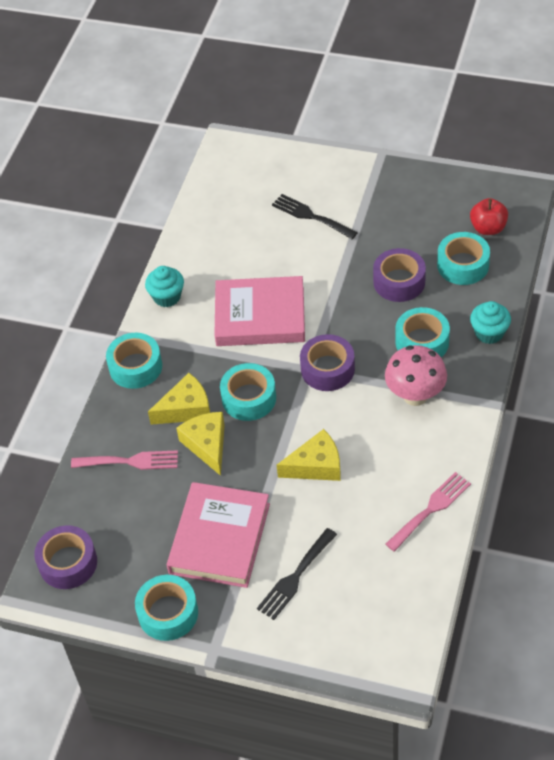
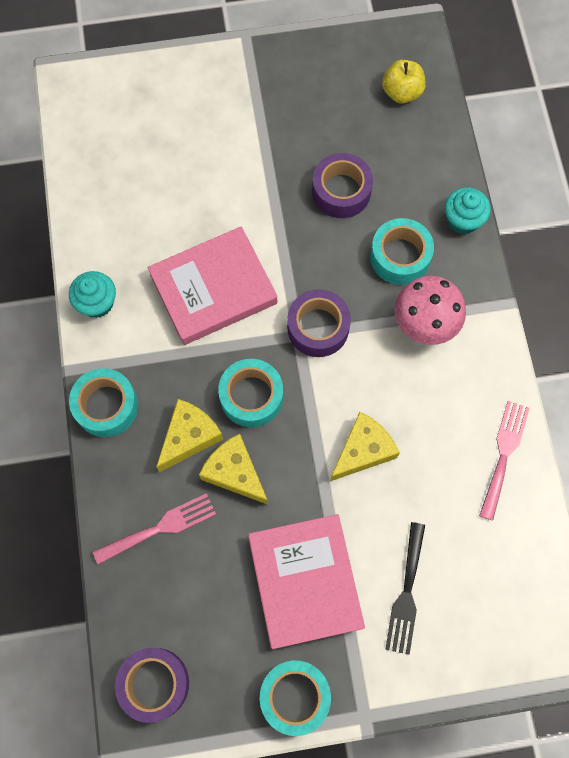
camera: 30 degrees left, 20 degrees up
black fork [272,194,358,239] -> none
turquoise tape [437,232,490,285] -> none
red apple [470,198,508,235] -> yellow apple [382,60,425,104]

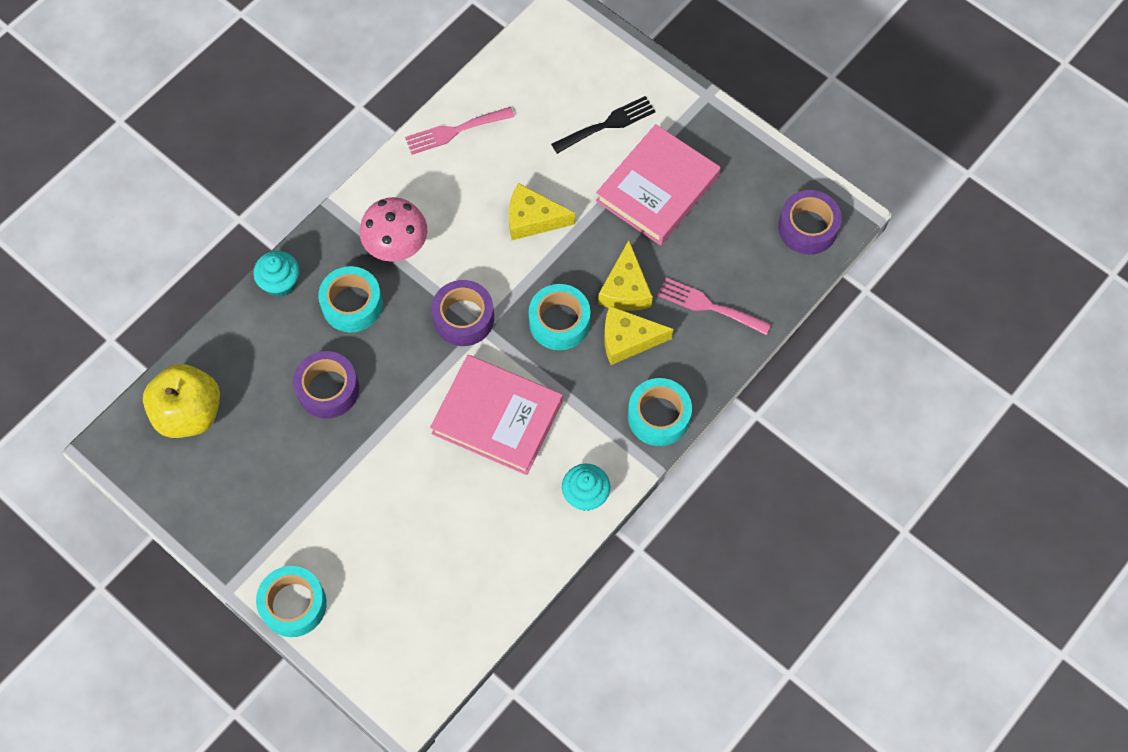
camera: 130 degrees left, 5 degrees down
turquoise tape [260,660,331,736] -> turquoise tape moved to [256,566,327,637]
yellow apple [382,60,425,104] -> yellow apple [143,364,220,438], size x1.59

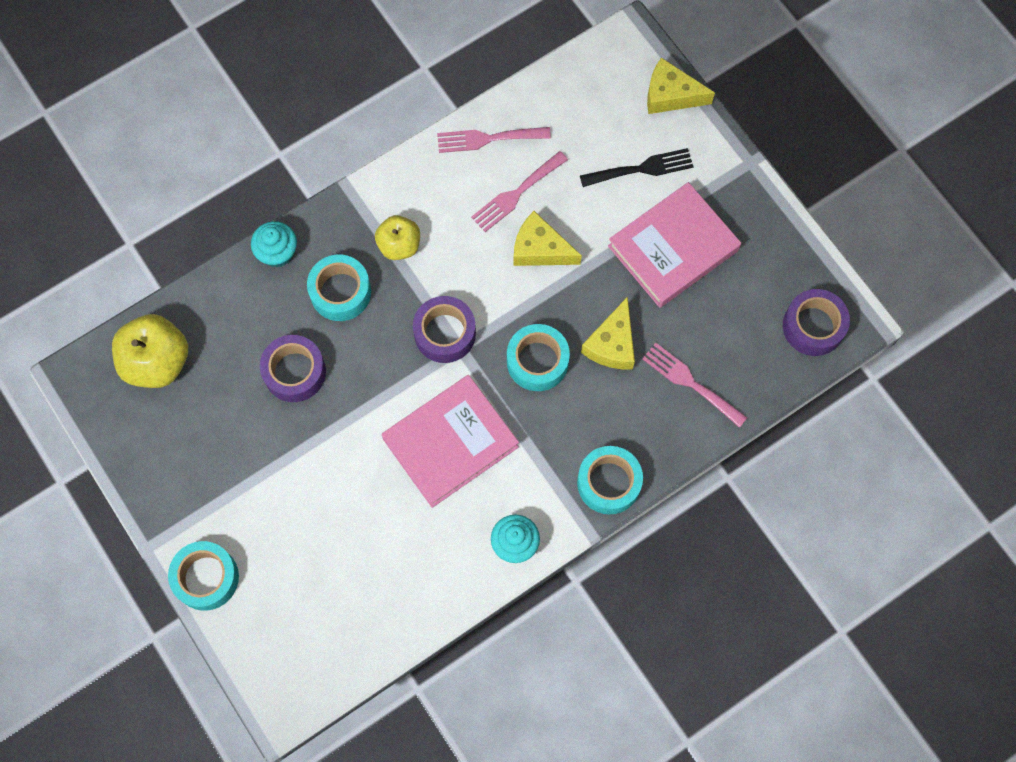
camera: 15 degrees right, 5 degrees up
pink mushroom [360,197,428,262] -> yellow apple [375,215,420,260]
pink book [430,355,563,475] -> pink book turned 75 degrees counterclockwise [381,375,519,508]
yellow cheese [604,306,673,365] -> yellow cheese moved to [647,58,715,114]
none -> pink fork [471,151,568,232]

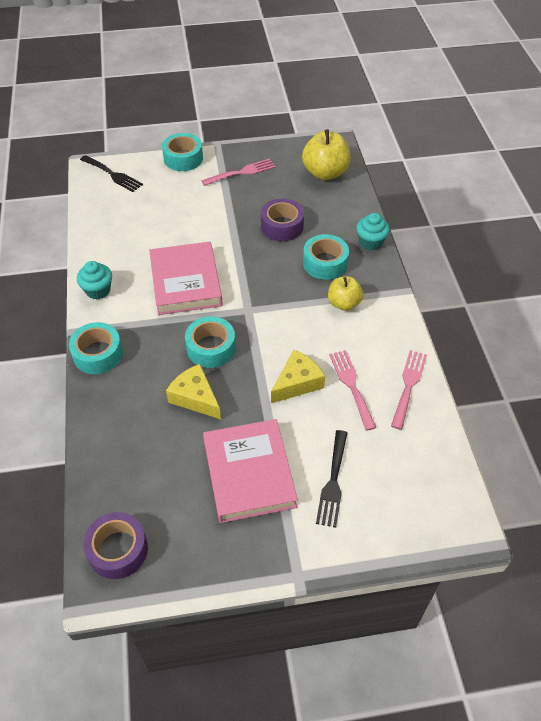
camera: 115 degrees right, 20 degrees down
purple tape [413,296,476,363] -> none
pink fork [642,343,748,428] -> pink fork moved to [201,158,276,186]
yellow cheese [647,58,715,114] -> none
none -> black fork [80,155,143,192]

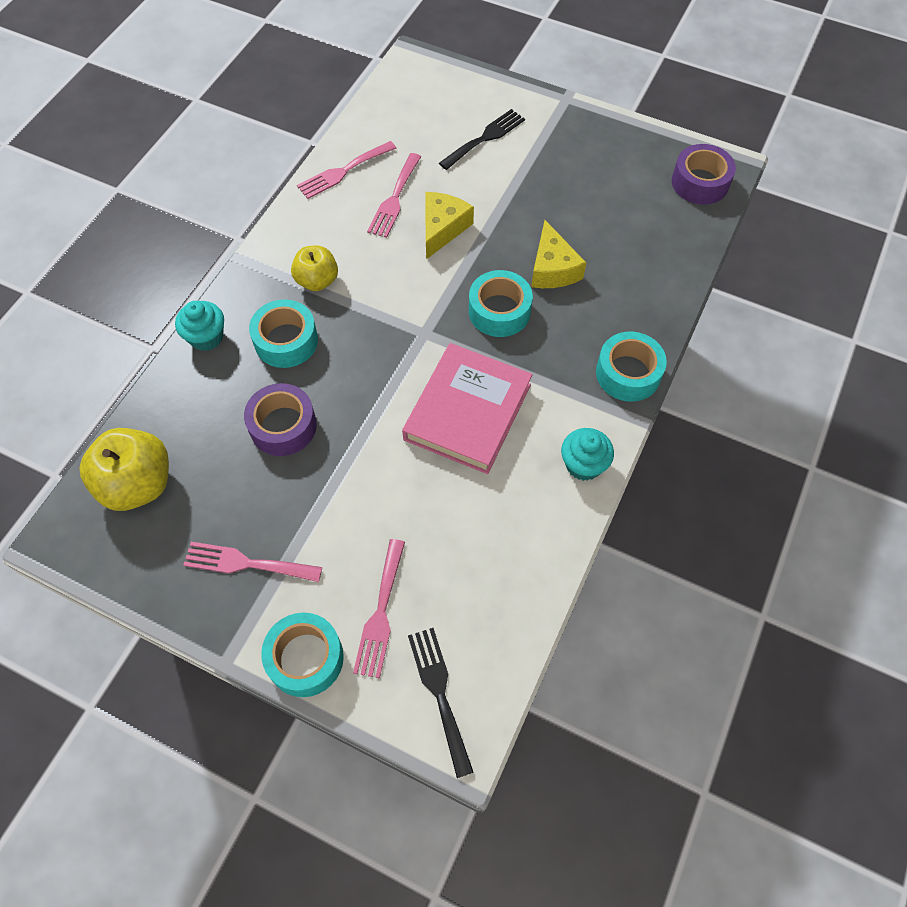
camera: 145 degrees left, 10 degrees up
pink book [203,419,298,523] -> none
yellow cheese [271,350,325,403] -> yellow cheese turned 120 degrees clockwise [425,192,474,259]
none -> pink fork [353,539,405,679]

